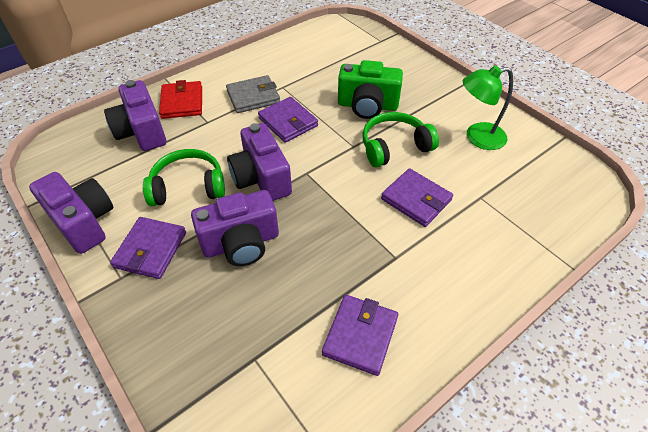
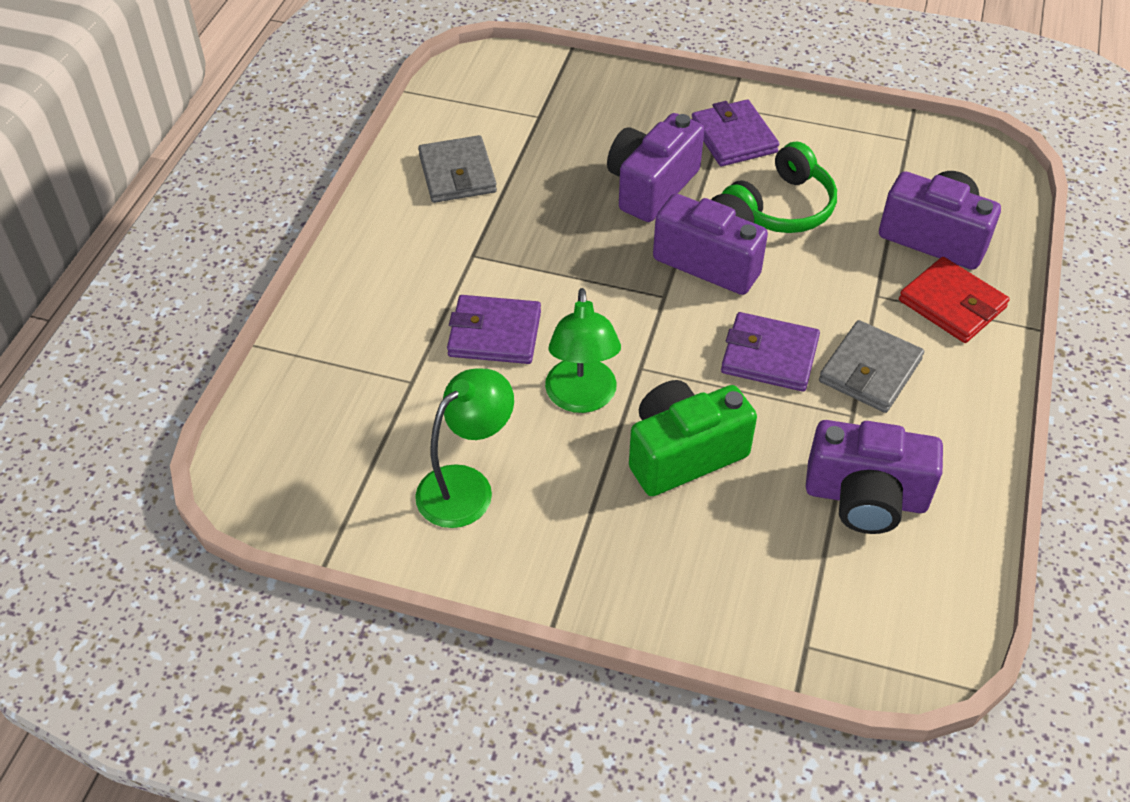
camera: 145 degrees right, 0 degrees up
purple camera [29,172,113,254] -> purple camera moved to [806,420,943,534]
purple wallet [322,295,398,376] -> grey wallet [418,135,497,203]
green headphones [362,112,439,167] -> green lamp [545,288,621,413]

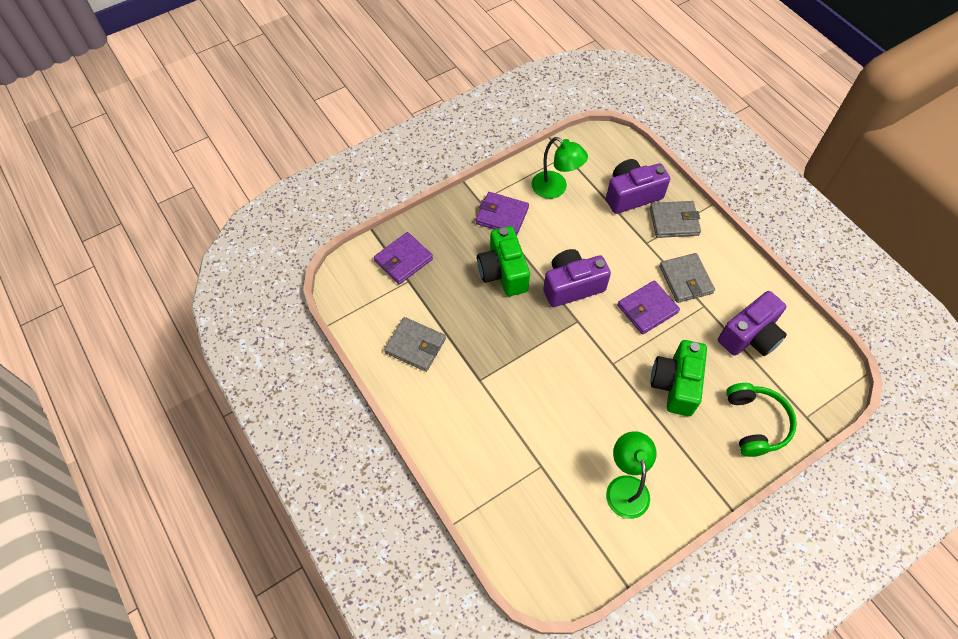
camera: 50 degrees left, 10 degrees up
purple wallet [447,295,541,364] -> purple wallet moved to [374,232,433,284]
green lamp [545,288,621,413] -> green lamp moved to [532,137,588,199]
purple camera [607,113,704,222] -> green camera [477,226,530,296]
green headphones [722,141,837,233] -> green headphones moved to [726,383,797,457]
red wallet [899,257,1010,343] -> grey wallet [650,201,701,238]

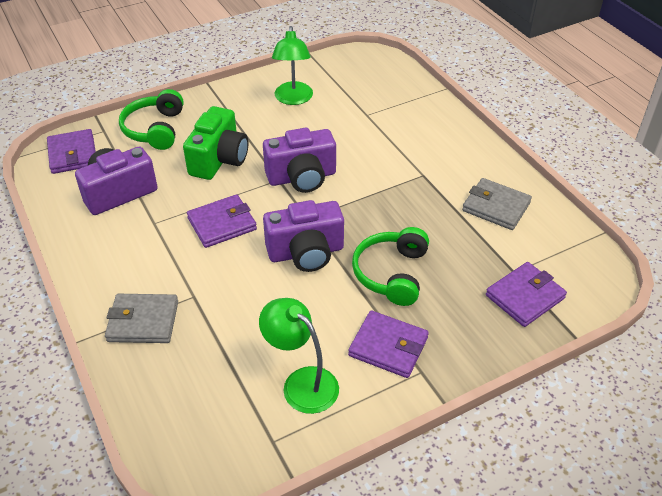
camera: 175 degrees left, 15 degrees down
green camera [477,226,530,296] -> green headphones [352,227,429,306]
purple camera [606,159,670,214] -> purple camera moved to [263,128,336,193]
grey wallet [659,253,715,303] -> none
none -> purple wallet [47,129,96,174]

